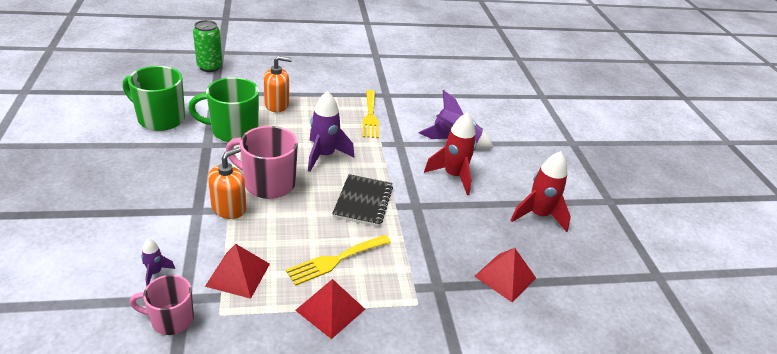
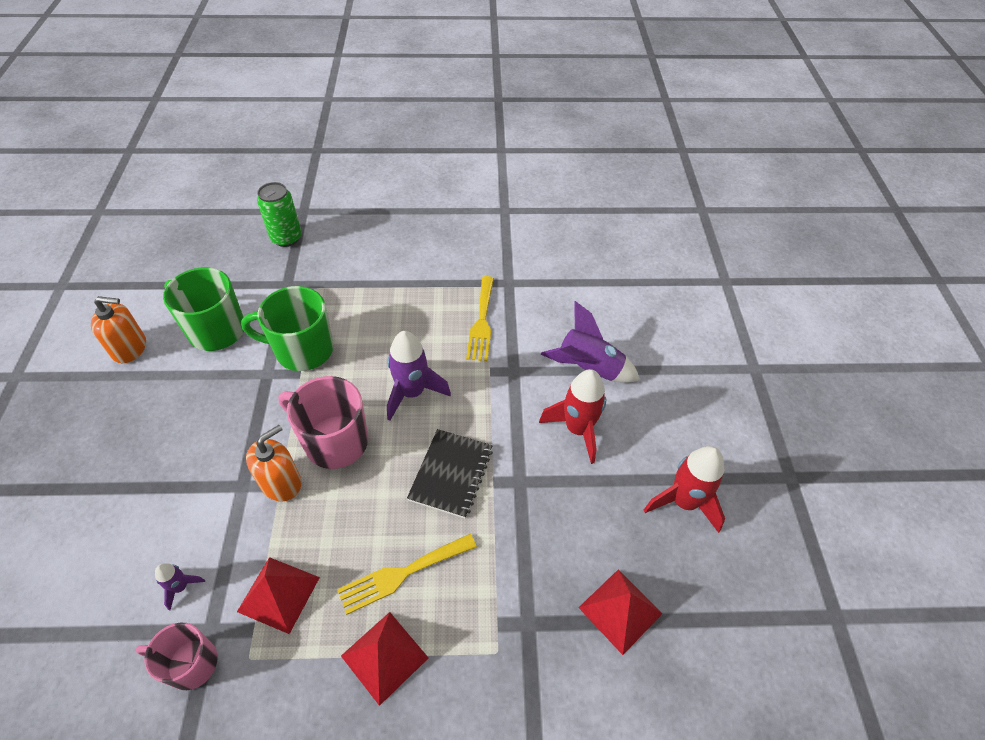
camera: 10 degrees right, 15 degrees up
orange soap dispenser [264,56,292,112] -> orange soap dispenser moved to [91,296,146,364]

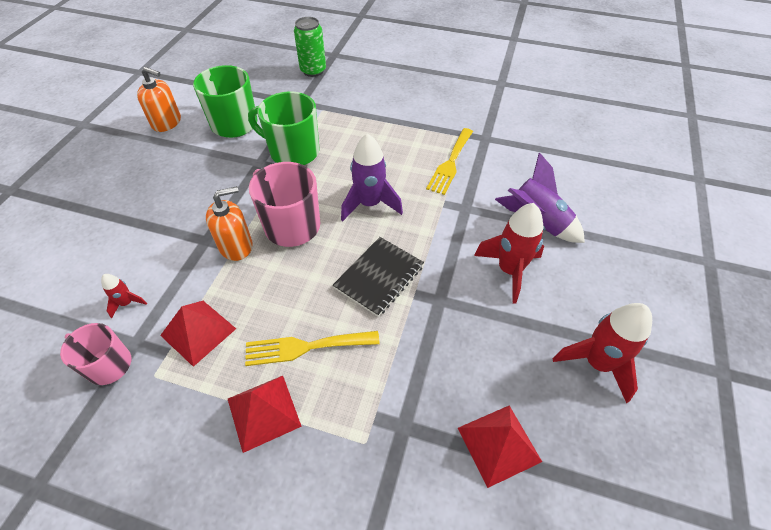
camera: 20 degrees right, 0 degrees up
purple rocket [155,564,205,610] -> red rocket [101,274,147,318]

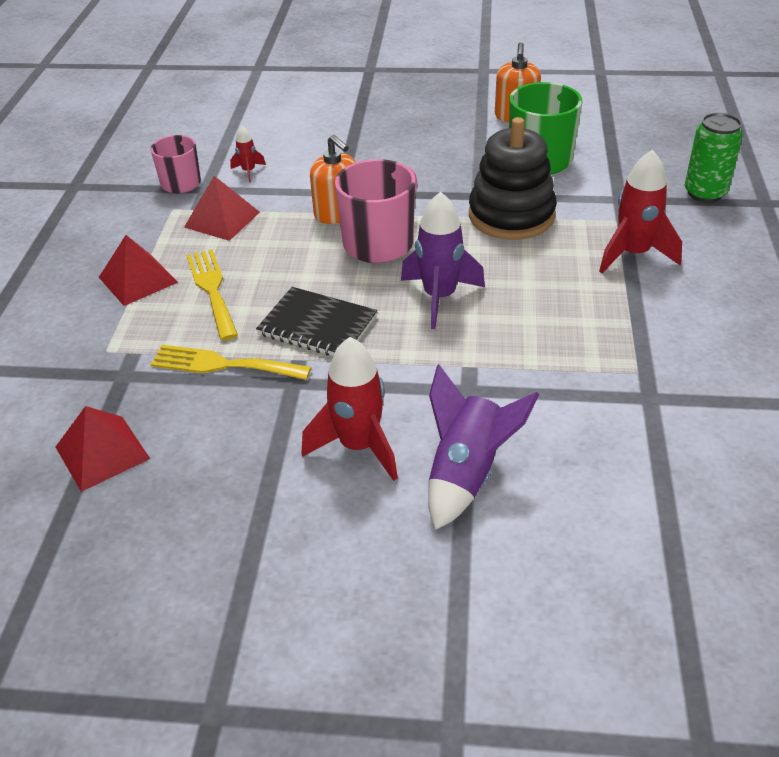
camera: 80 degrees right, 10 degrees down
green mug [248,91,320,165] -> black stacking toy [469,117,557,240]
yellow fork [426,128,473,195] -> yellow fork moved to [150,345,311,380]
red rocket [553,303,652,403] -> red rocket moved to [599,149,682,273]

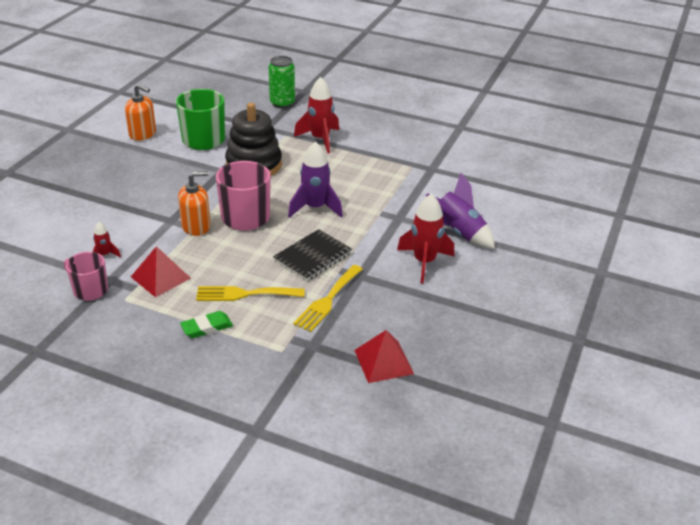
camera: 75 degrees left, 5 degrees down
red pyramid [99,235,178,306] -> green eraser [180,311,233,338]

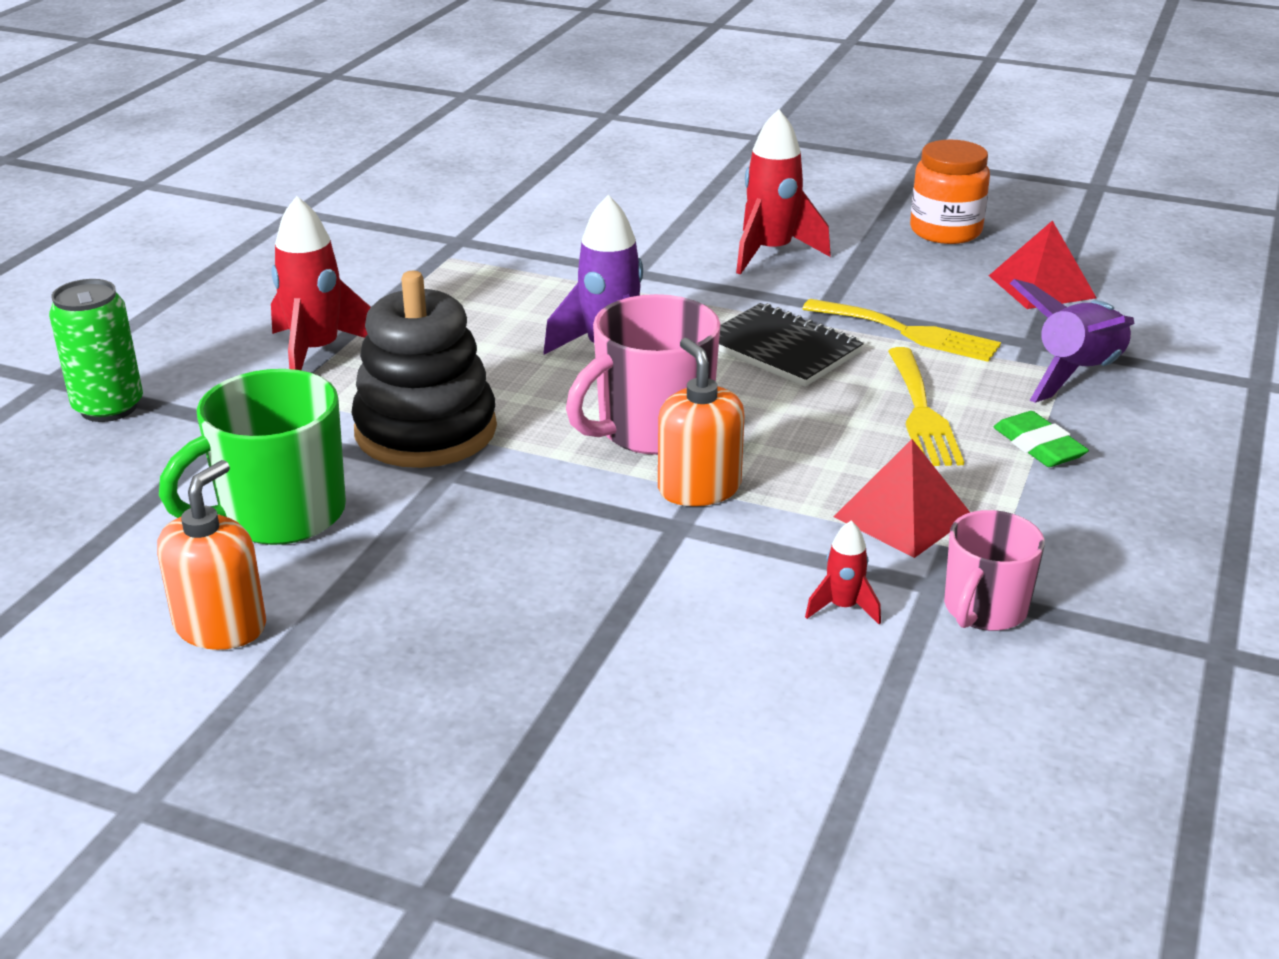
camera: 90 degrees left, 5 degrees down
purple rocket [426,173,495,249] -> purple rocket moved to [1010,279,1135,403]
none -> orange jar [910,140,990,244]

